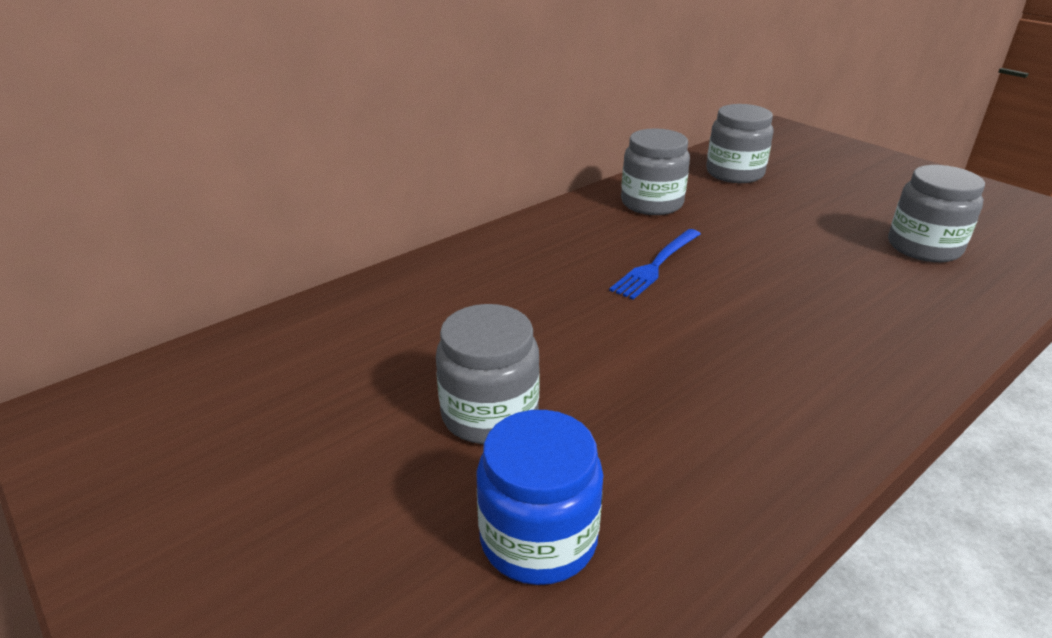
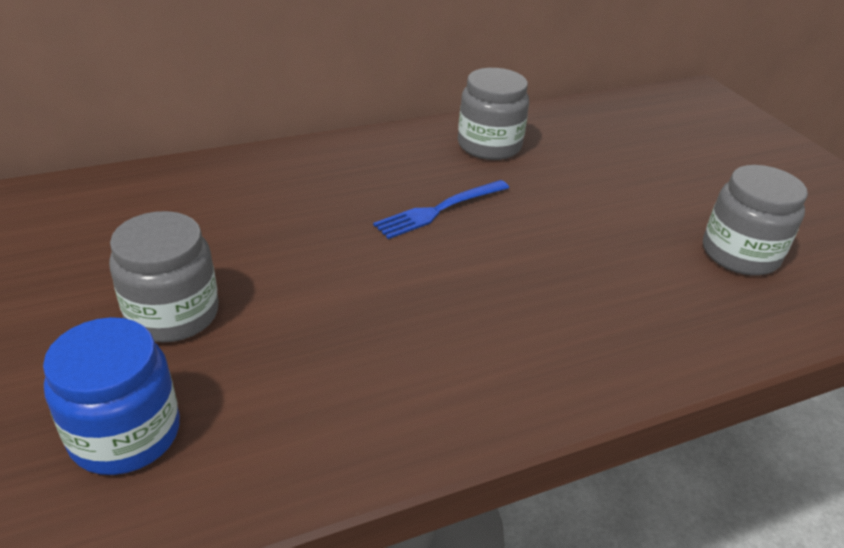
camera: 15 degrees right, 5 degrees up
grey jar [706,104,774,183] -> none

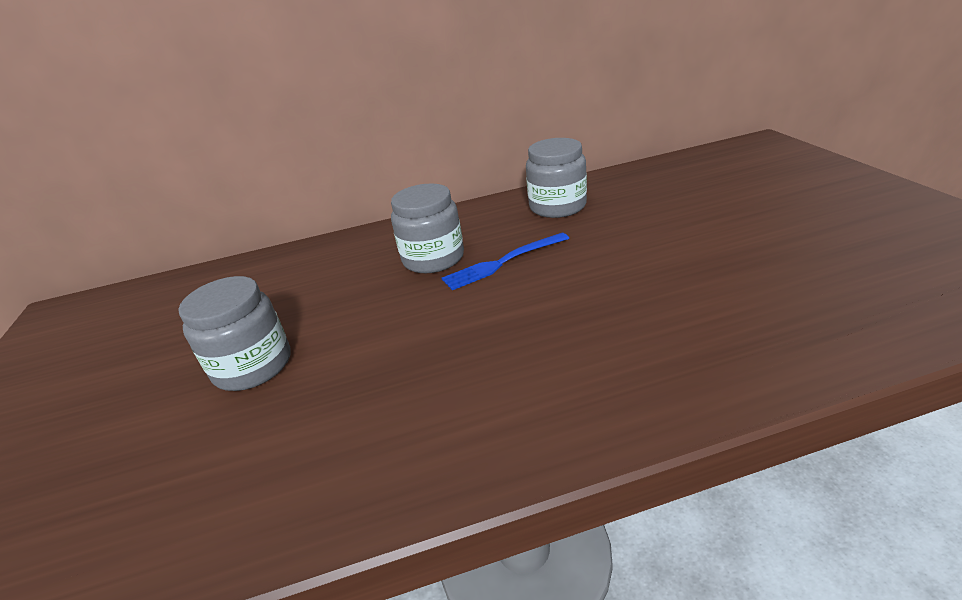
camera: 15 degrees right, 5 degrees down
blue jar [43,317,180,475] -> none
grey jar [703,165,808,275] -> grey jar moved to [391,183,464,273]

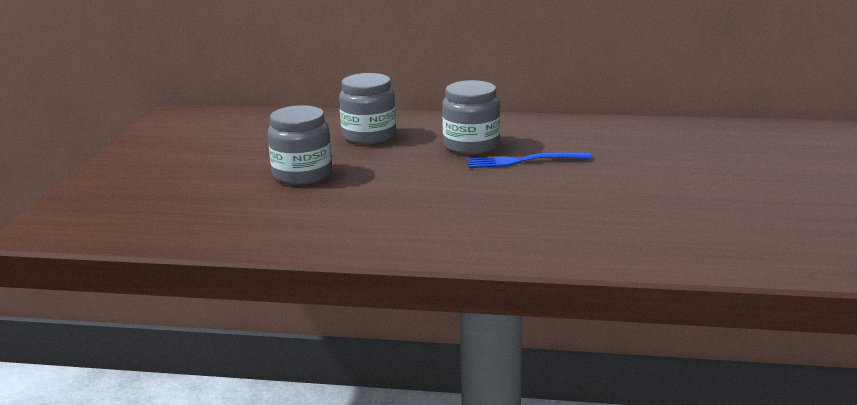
camera: 20 degrees right, 10 degrees down
grey jar [526,138,587,218] -> grey jar moved to [339,73,396,145]

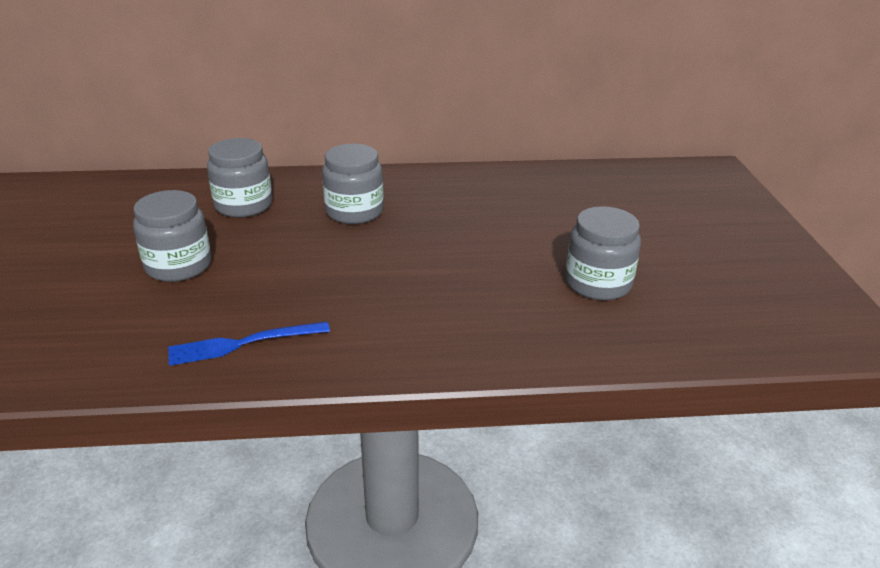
camera: 15 degrees left, 10 degrees up
blue fork [467,152,591,168] -> blue fork moved to [168,322,330,366]
none -> grey jar [565,206,641,300]

